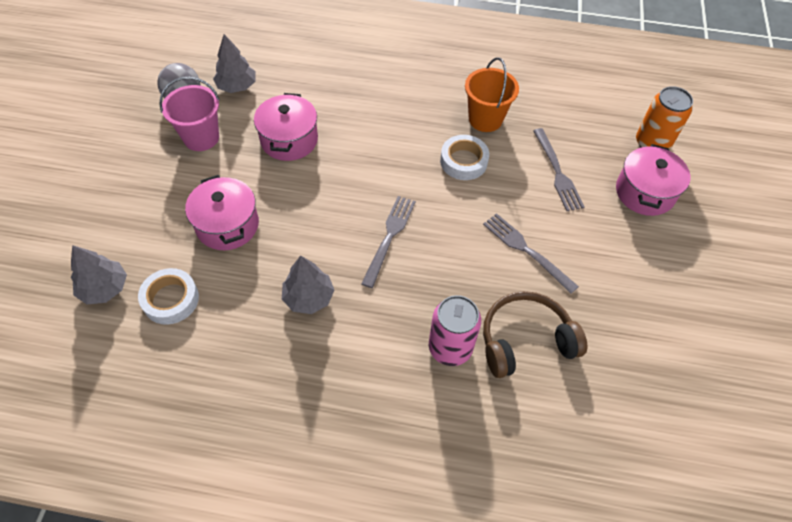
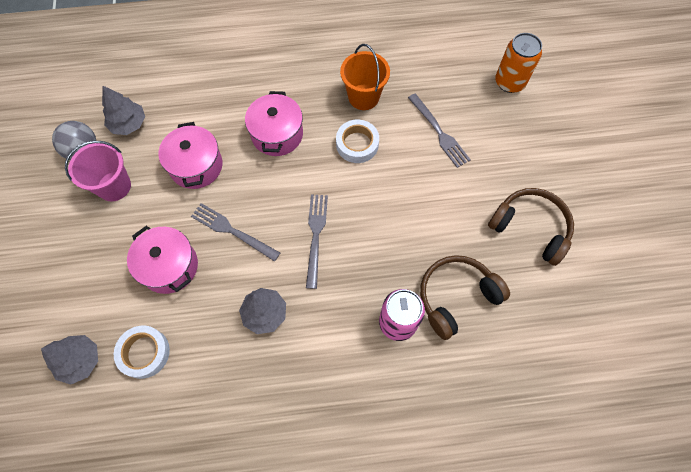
camera: 15 degrees left, 10 degrees up
grey fork [483,213,579,294] -> grey fork moved to [191,203,280,262]
pink pot [616,144,690,216] -> pink pot moved to [245,91,303,156]
none -> brown headphones [488,188,574,266]

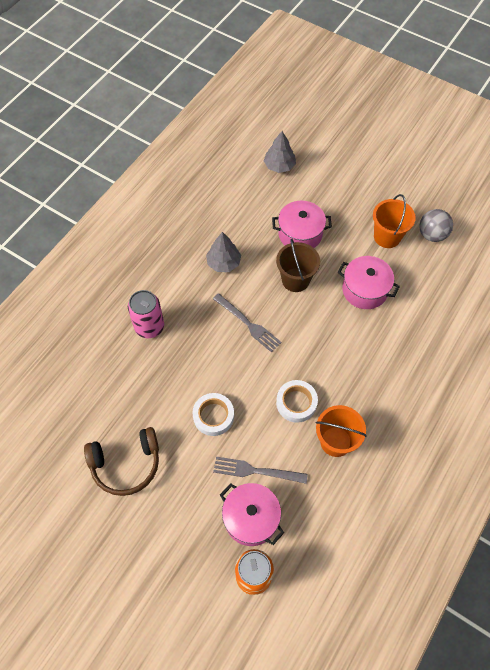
camera: 130 degrees right, 5 degrees down
pink bucket [65,141,131,201] -> orange bucket [373,194,416,248]
grey tree [102,86,145,135] -> none
white tape [114,325,170,379] -> white tape moved to [193,393,234,436]
grey fork [191,203,280,262] -> brown bucket [276,239,320,292]
pink pot [245,91,303,156] -> pink pot moved to [220,483,284,546]
brown headphones [420,255,510,340] -> none

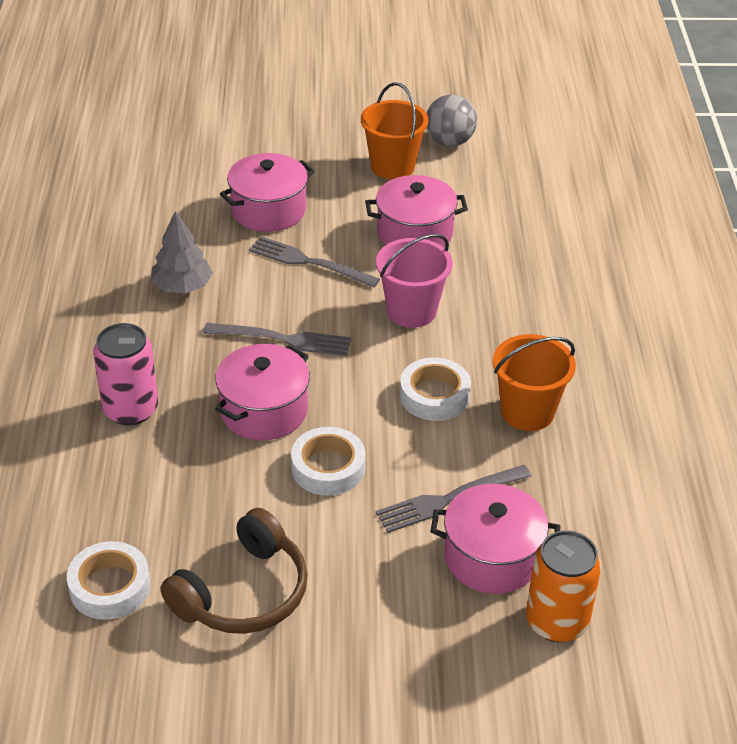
camera: 35 degrees left, 20 degrees down
grey tree [264,131,296,173] -> none
brown bucket [276,239,320,292] -> grey fork [249,236,380,288]
none -> white tape [67,541,150,620]
none -> pink pot [215,344,310,440]
none -> pink bucket [376,234,453,328]

